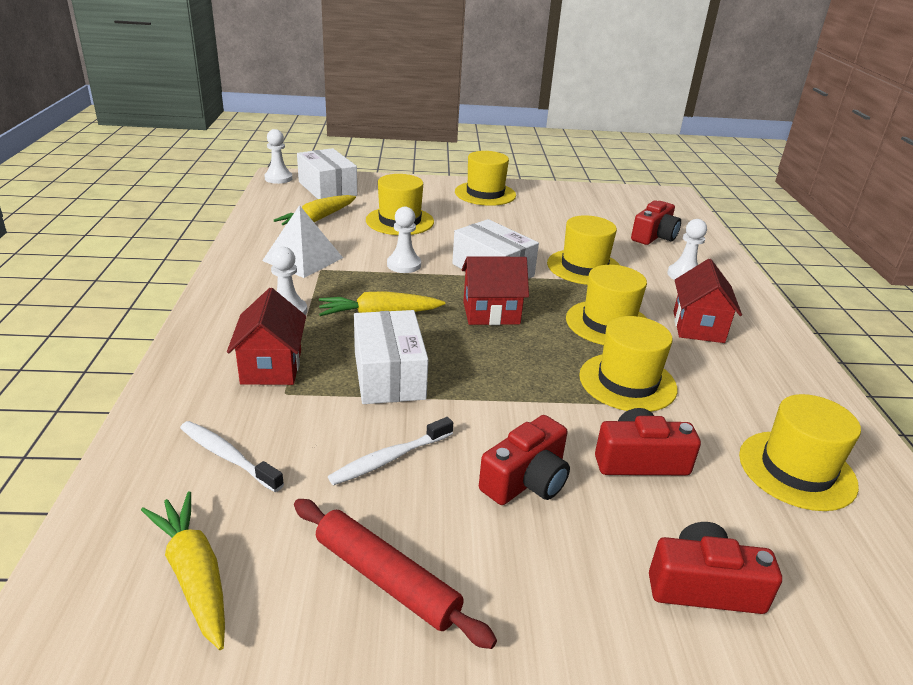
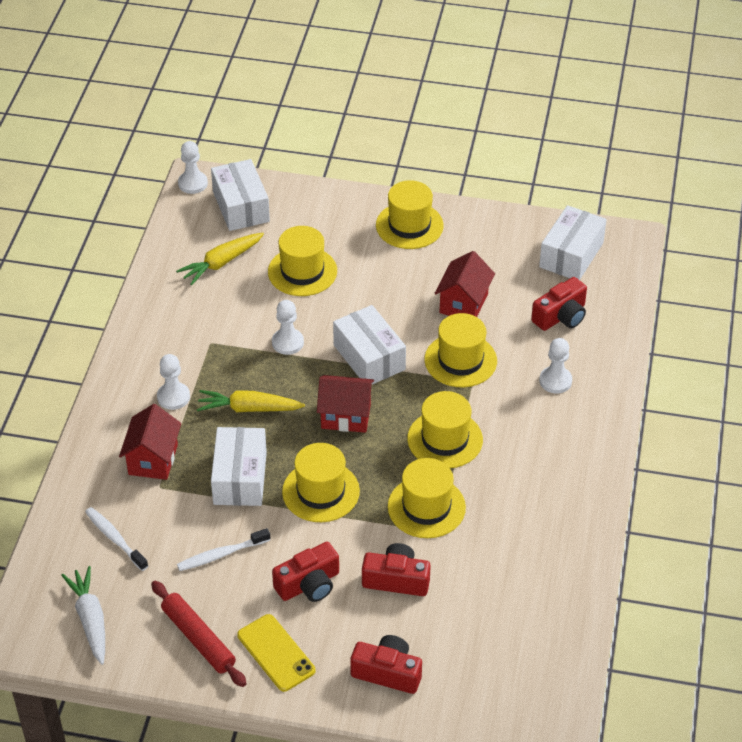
camera: 15 degrees right, 15 degrees up
yellow carrot [141,491,225,650] -> white carrot [61,566,105,665]
white pyramid [262,205,343,278] -> none
red house [673,259,742,343] -> red house moved to [435,251,495,317]
yellow hat [739,394,861,511] -> yellow hat moved to [282,443,360,522]
none -> yellow phone [237,614,315,692]
none -> white box [539,205,607,280]

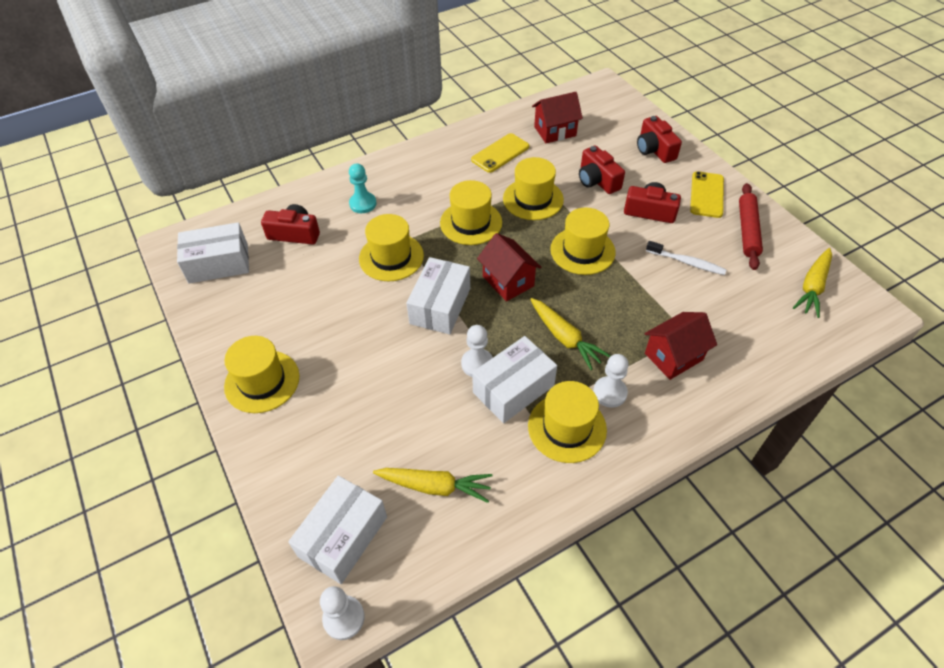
camera: 130 degrees left, 5 degrees up
white carrot [61,566,105,665] -> yellow carrot [793,248,832,318]
white toothbrush [85,507,148,571] -> none
white box [211,427,267,506] -> white box moved to [472,336,557,423]
yellow hat [268,226,337,296] -> yellow hat moved to [528,381,607,463]
red house [435,251,495,317] -> red house moved to [532,92,583,143]
white pawn [539,338,572,393] -> turquoise pawn [349,163,377,213]
none -> yellow phone [471,133,529,173]

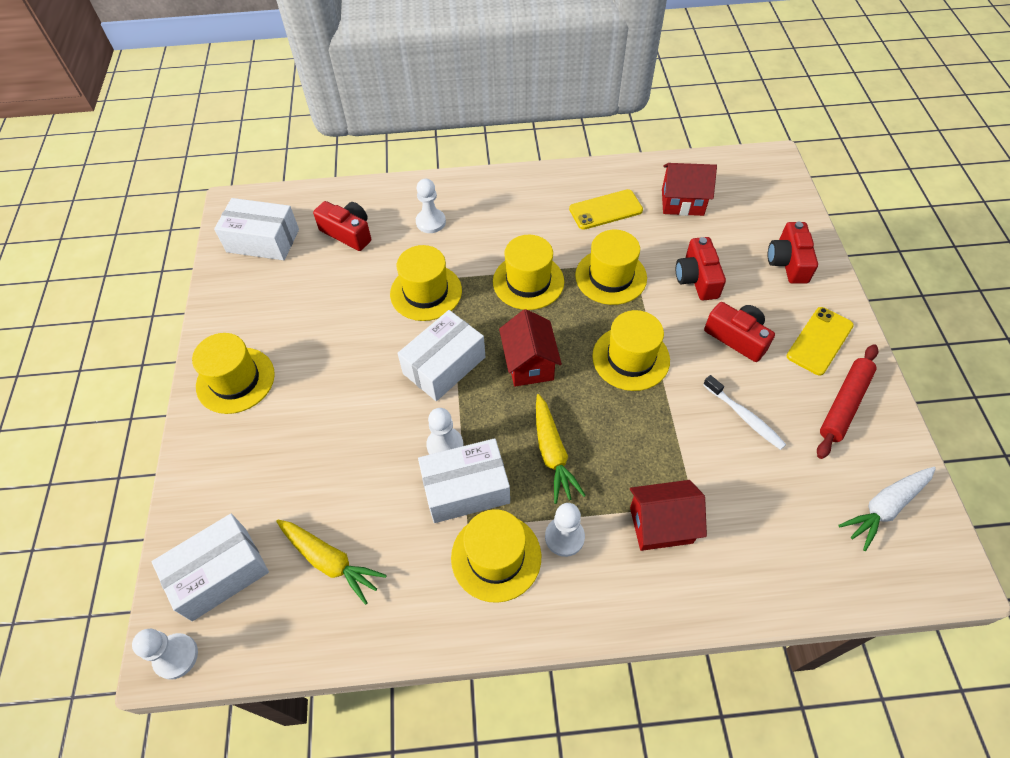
camera: 25 degrees right, 5 degrees up
turquoise pawn [349,163,377,213] -> white pawn [416,179,446,233]
yellow carrot [793,248,832,318] -> white carrot [838,467,936,551]

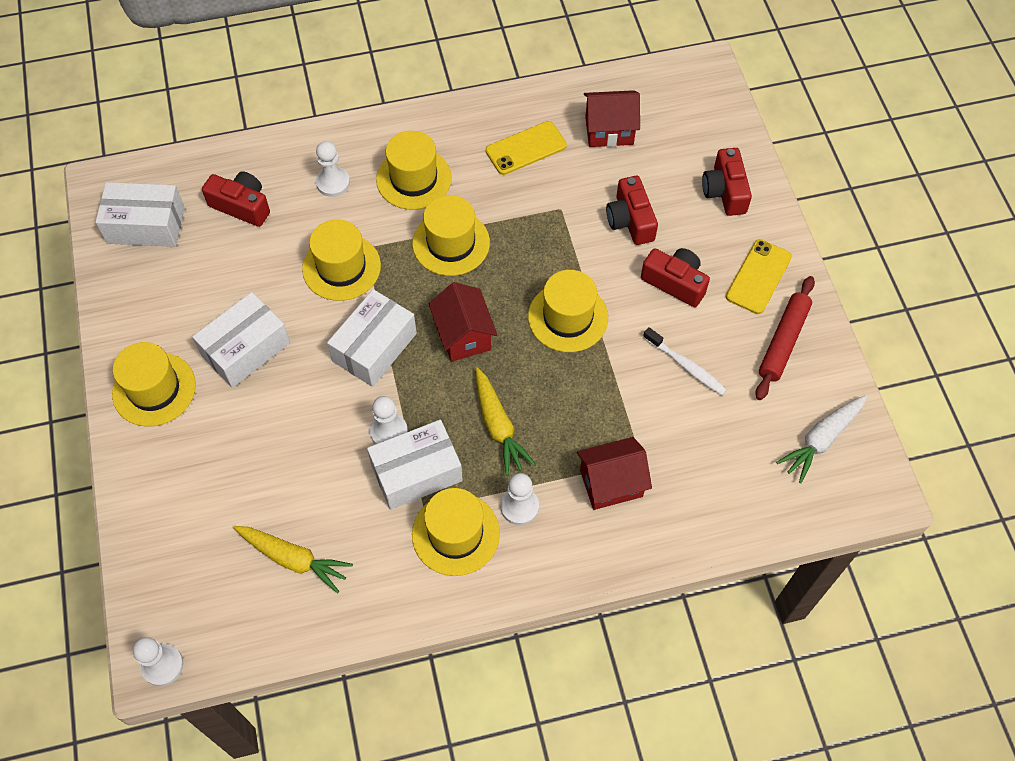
camera: 10 degrees left, 5 degrees up
white box [152,514,269,621] -> white box moved to [192,292,290,388]
yellow hat [575,230,647,305] -> yellow hat moved to [376,131,452,210]

